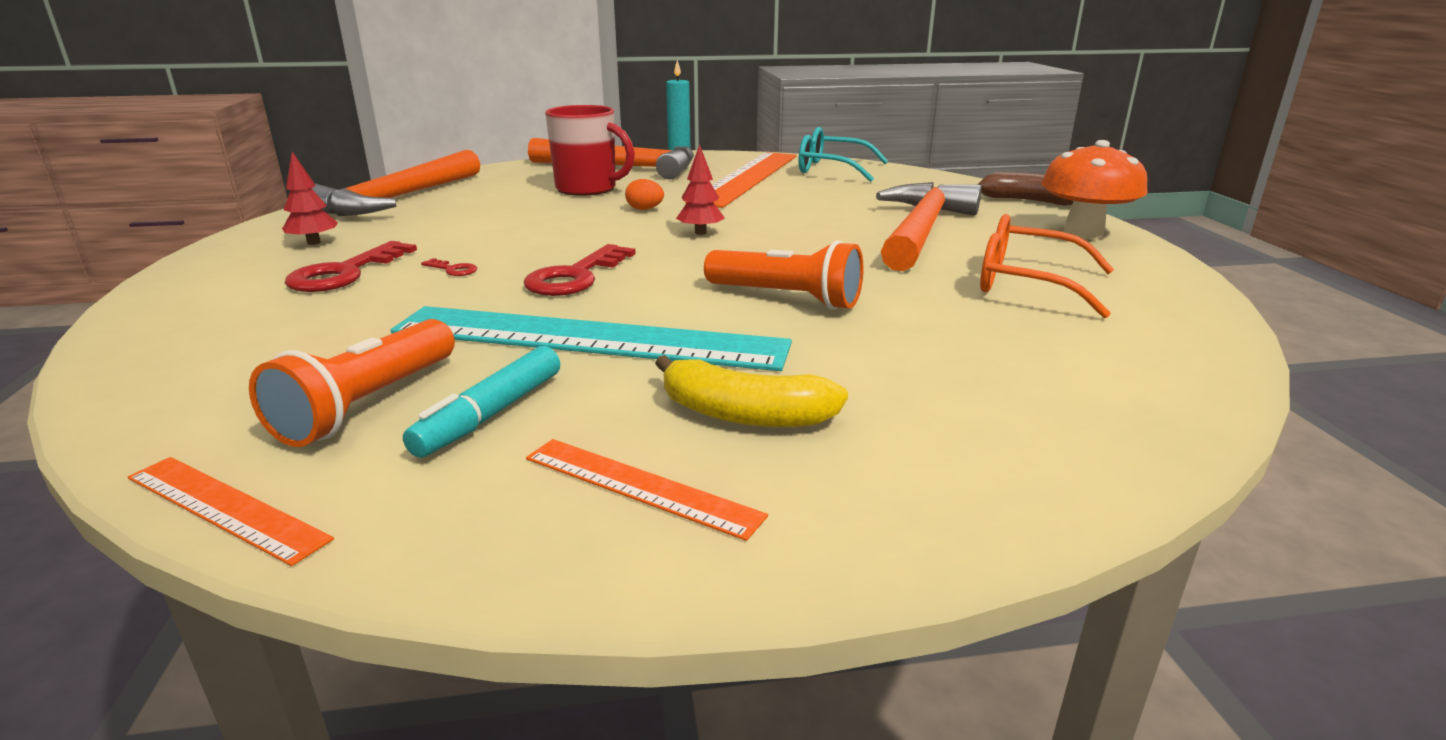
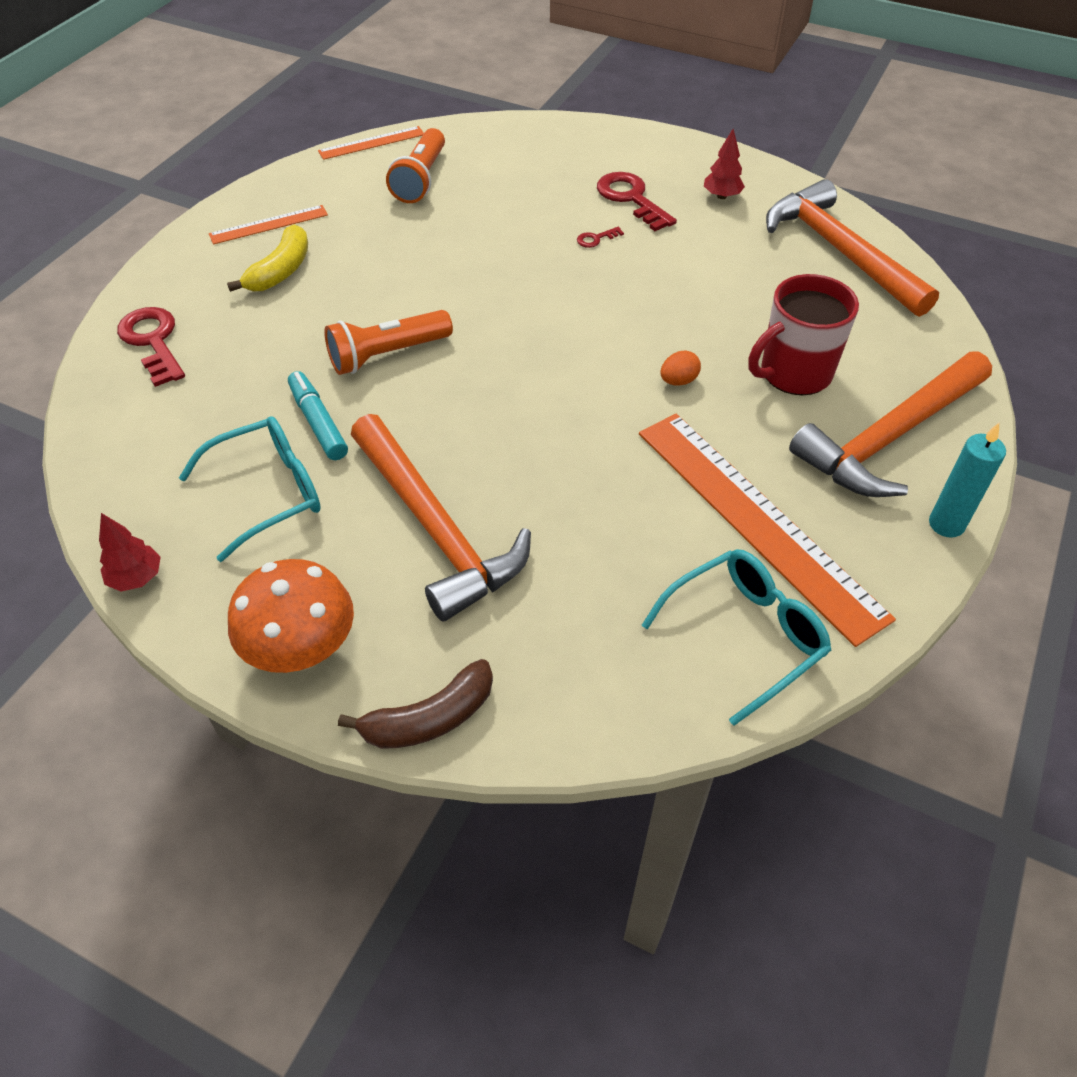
camera: 125 degrees right, 25 degrees up
orange flashlight [249,319,455,447] -> orange flashlight turned 135 degrees counterclockwise [386,128,445,203]
turquoise ruler [390,306,792,371] -> none
turquoise marker [403,346,560,458] -> turquoise marker moved to [288,371,348,460]
red key [524,244,636,296] -> red key moved to [117,307,185,387]
yellow banana [655,355,848,427] -> yellow banana turned 150 degrees clockwise [227,224,308,292]
red tree [676,144,725,235] -> red tree moved to [99,513,161,591]
orange glasses [980,214,1114,318] -> turquoise glasses [179,417,321,562]

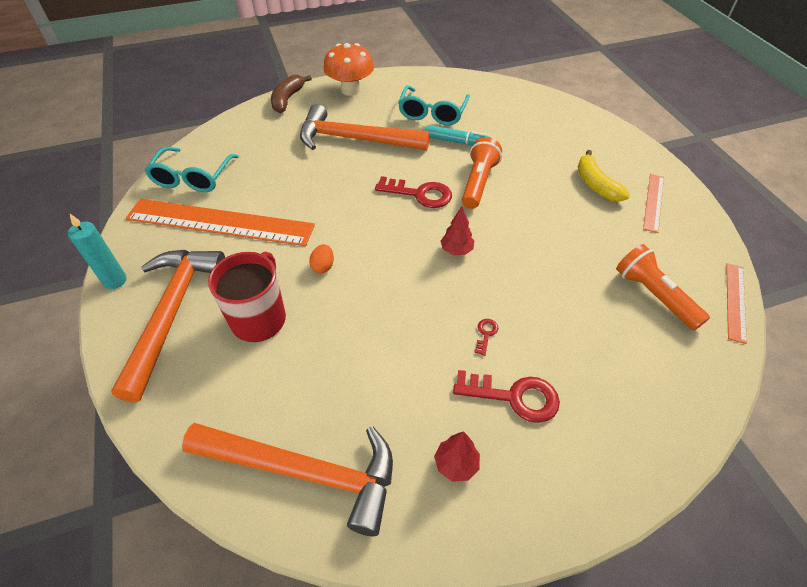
camera: 135 degrees right, 0 degrees up
red tree [99,513,161,591] -> red tree moved to [441,206,474,255]
red key [117,307,185,387] -> red key moved to [375,176,452,208]

